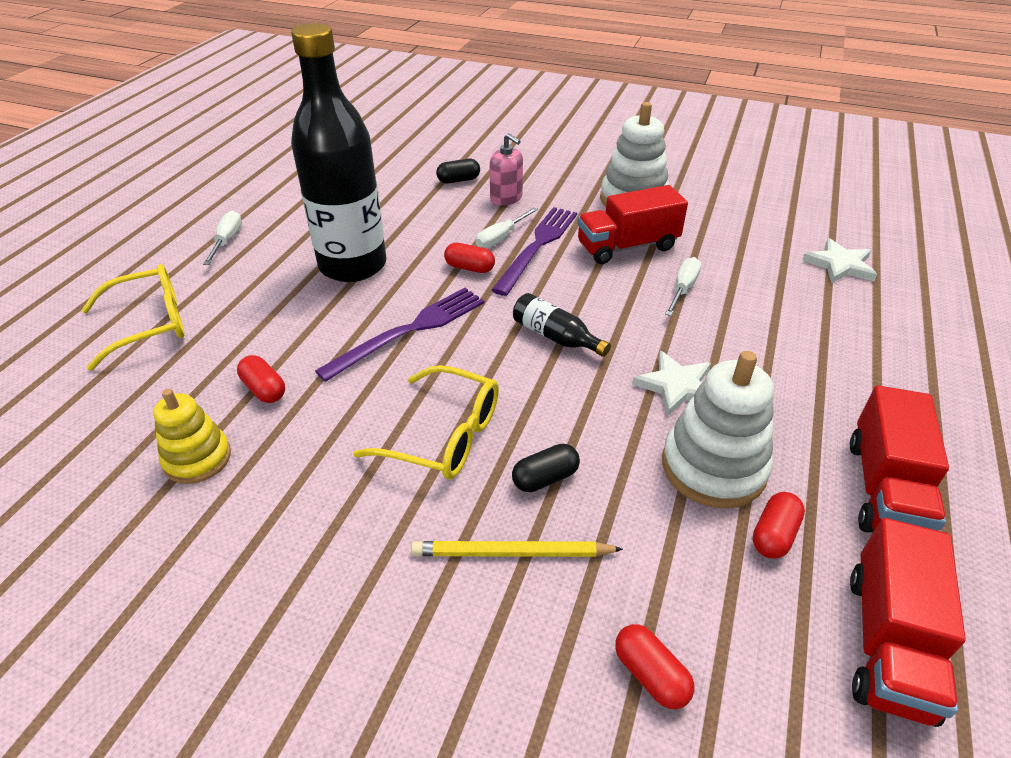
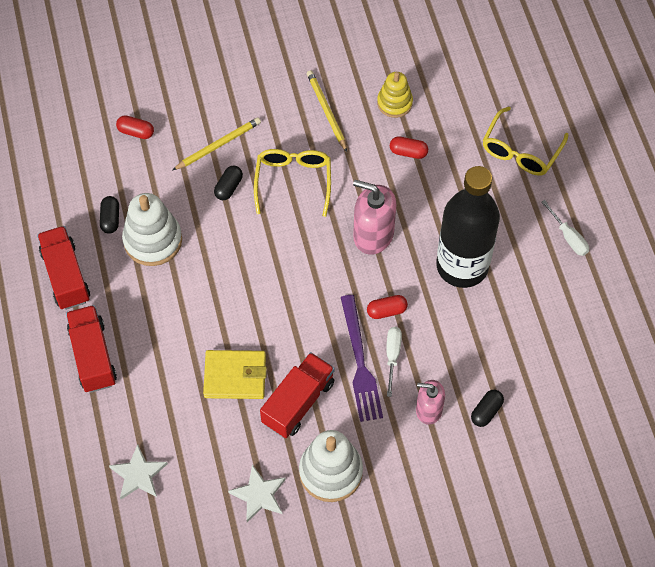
camera: 145 degrees right, 20 degrees up
purple fork [315,288,485,382] -> pink soap dispenser [353,180,396,255]
yellow glasses [353,365,499,480] -> yellow glasses turned 105 degrees clockwise [254,149,331,217]
black bottle [513,293,611,357] -> none
white star [632,351,711,416] -> white star moved to [228,465,286,522]
white screwdriver [665,257,701,316] -> yellow wallet [203,350,267,399]
red capsule [753,492,805,559] -> black capsule [100,196,119,234]
red truck [850,518,966,727] -> red truck moved to [66,305,117,392]
none -> yellow pencil [307,70,347,152]

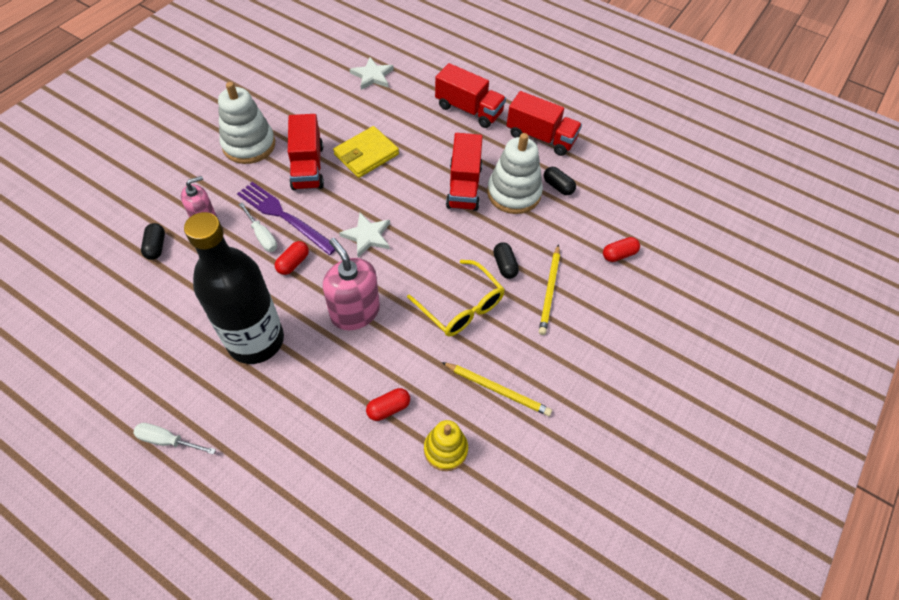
camera: 135 degrees right, 5 degrees down
white star [228,465,286,522] -> white star moved to [339,213,390,257]
pink soap dispenser [353,180,396,255] -> pink soap dispenser turned 105 degrees counterclockwise [323,238,380,330]
yellow glasses [483,107,568,176] -> none
none -> red truck [446,133,483,211]

